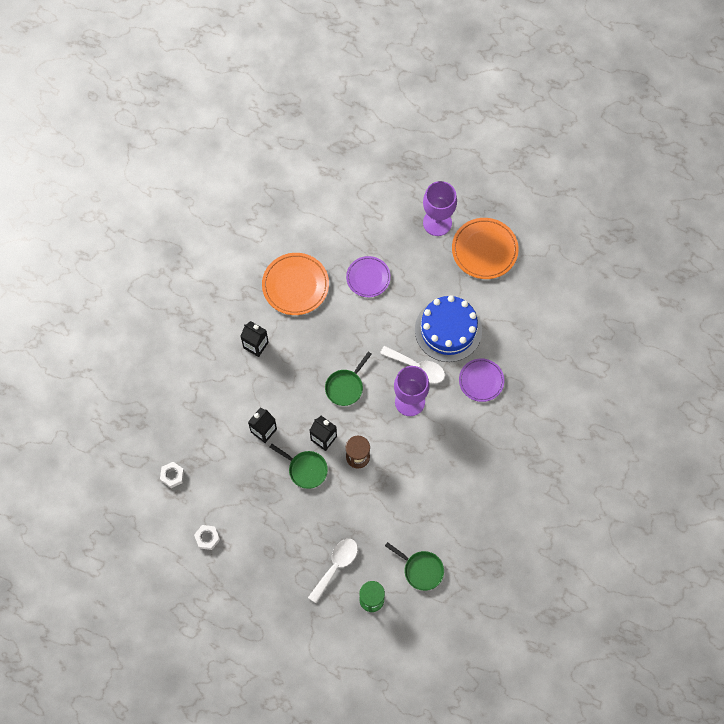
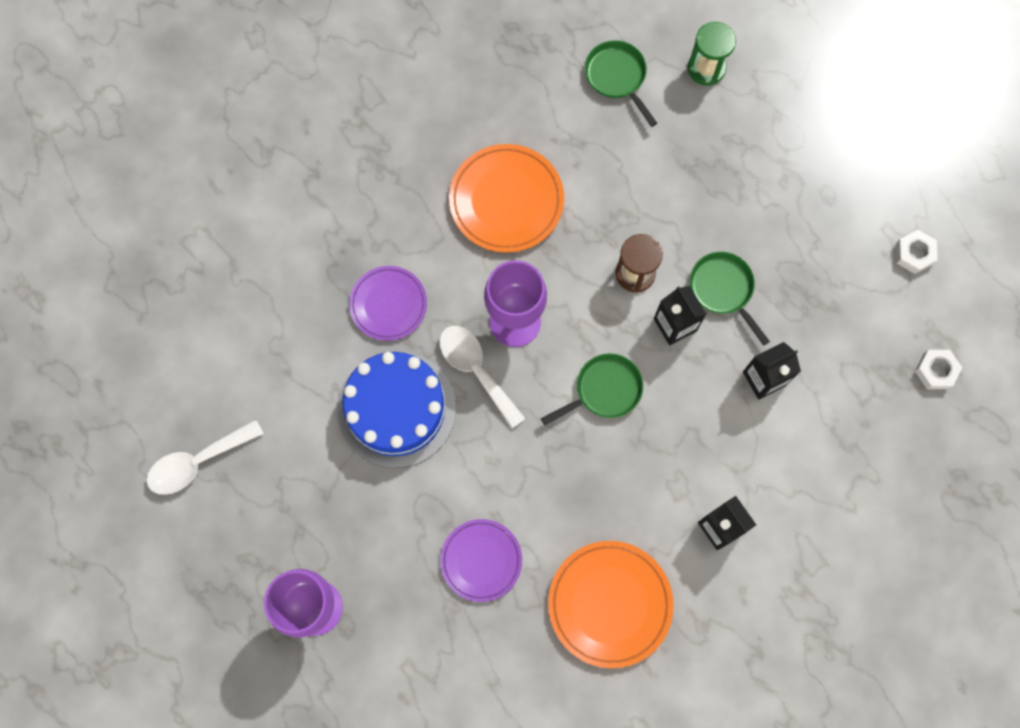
camera: 155 degrees left, 5 degrees up
white spoon [308,539,358,603] -> white spoon moved to [146,419,264,495]
orange plate [452,218,519,279] -> orange plate moved to [449,144,564,253]

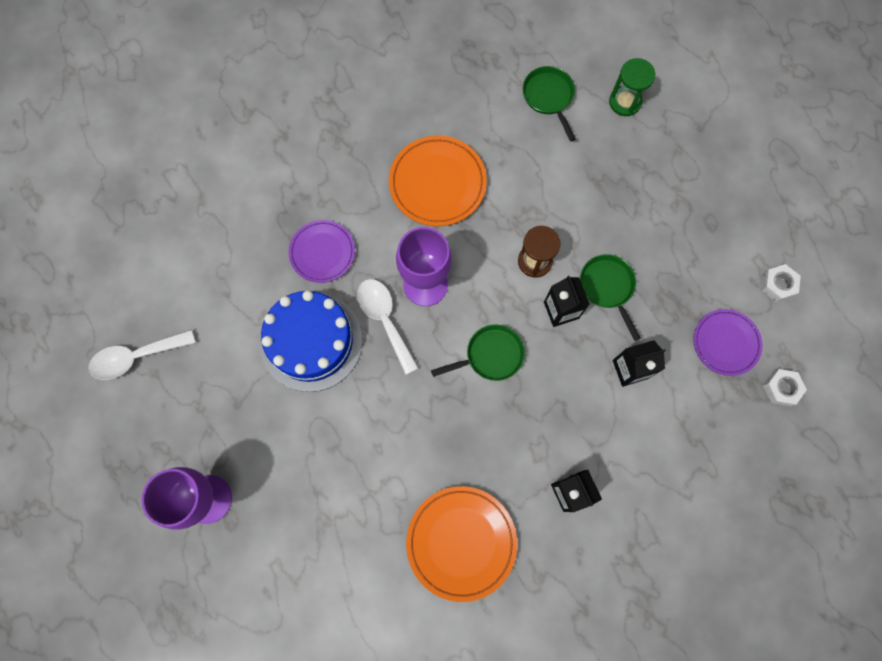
camera: 10 degrees right, 0 degrees up
purple plate [440,519,522,602] -> purple plate moved to [693,309,763,376]

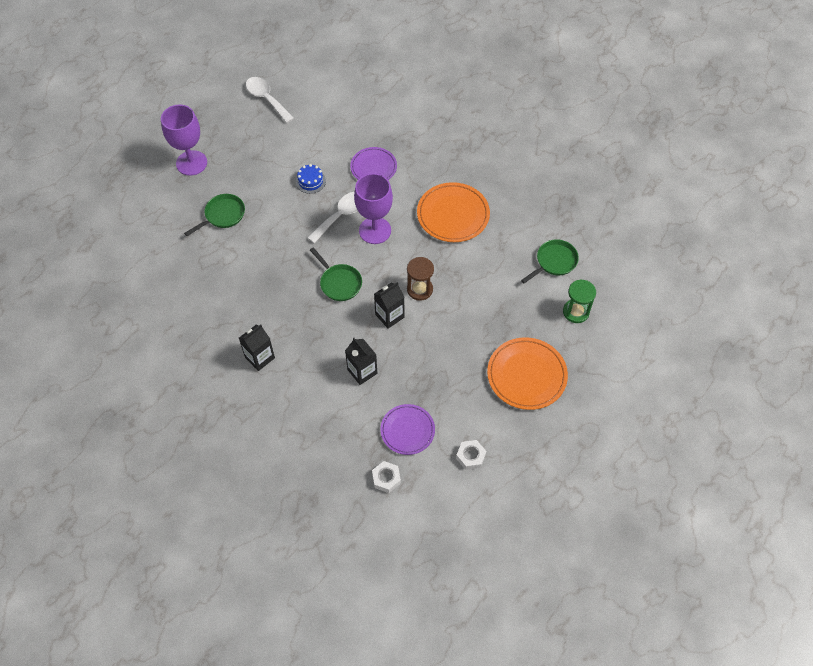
camera: 70 degrees right, 15 degrees down
blue cake [260,291,363,392] -> blue cake [296,164,326,194], size x0.43
orange plate [406,486,517,602] -> orange plate moved to [487,337,568,410]
green pan [580,254,641,341] -> green pan moved to [184,194,245,236]

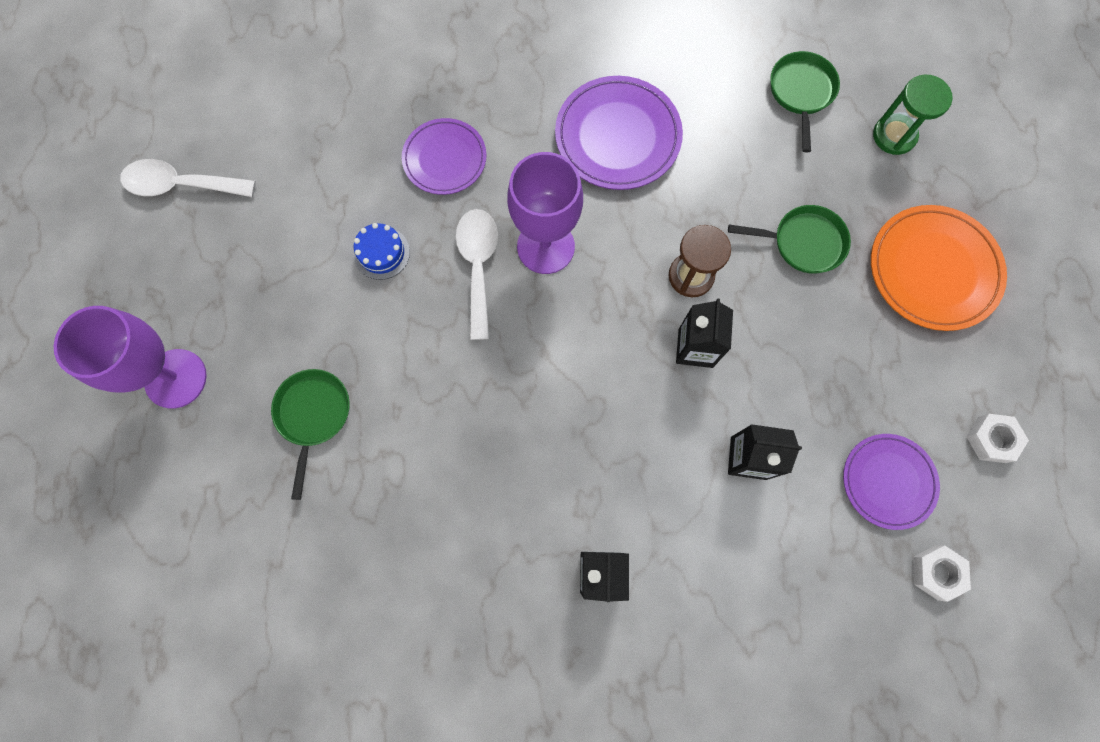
camera: 45 degrees left, 15 degrees up
green pan [310,247,362,301] -> green pan moved to [728,205,851,274]
orange plate [417,182,490,242] -> purple plate [555,76,683,190]

